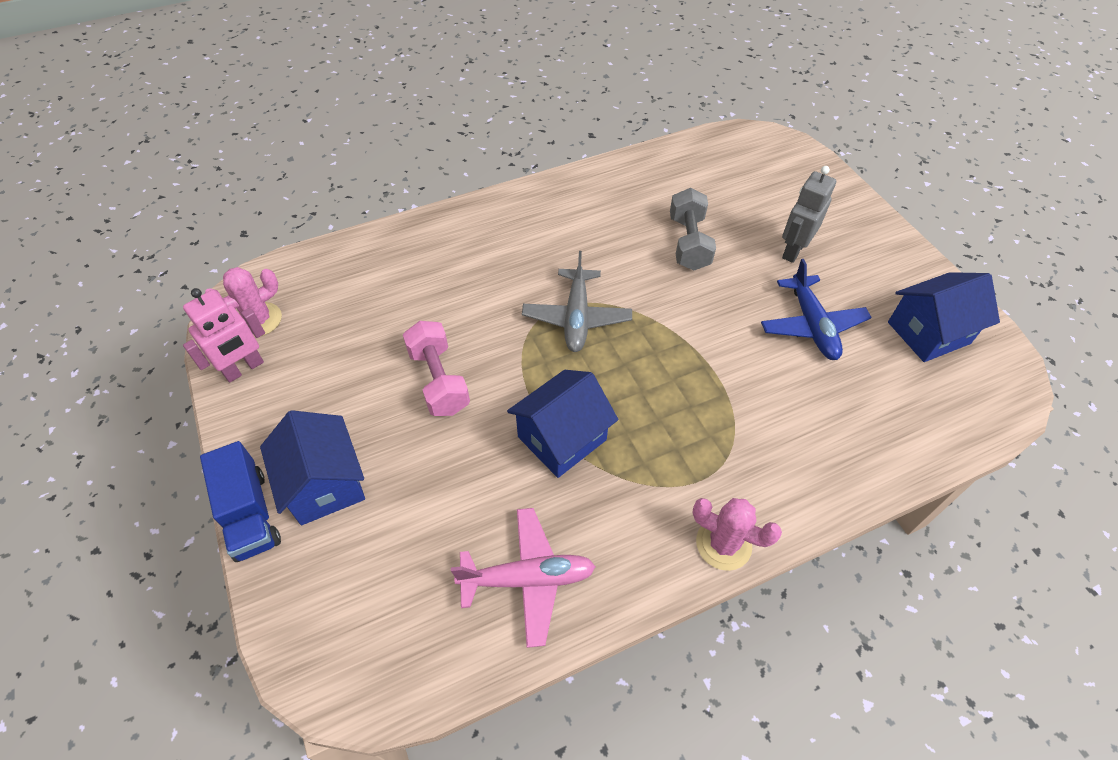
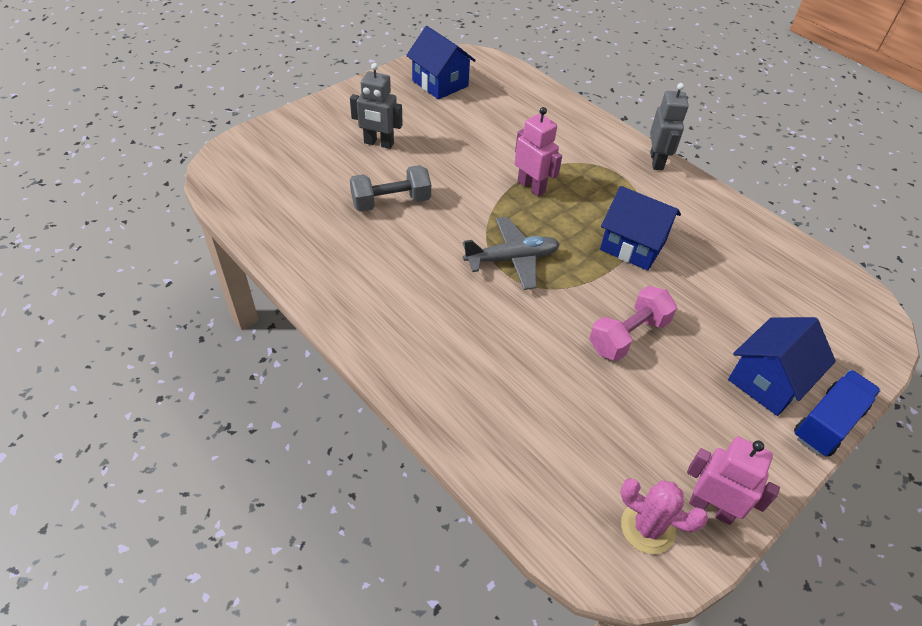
camera: 110 degrees left, 5 degrees down
pink plane [451,508,596,648] -> none
pink cactus [692,498,782,571] -> grey robot [650,83,689,170]
blue plane [761,259,872,360] -> none
none -> pink robot [515,107,562,197]

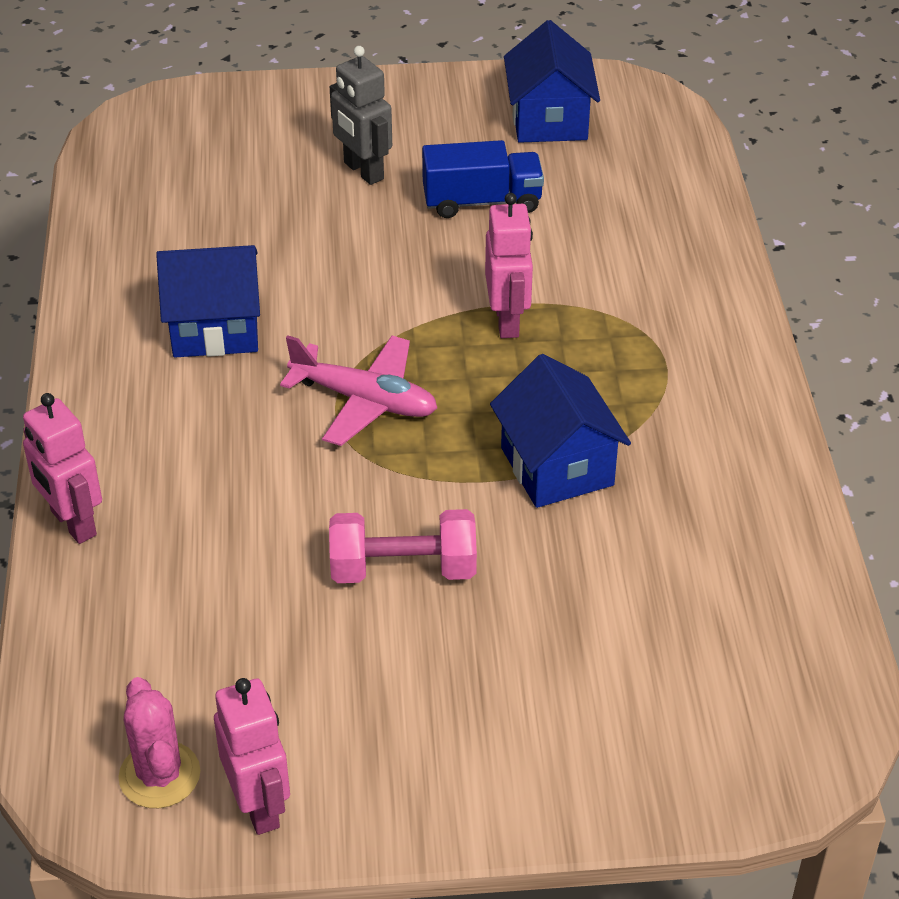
camera: 40 degrees right, 5 degrees down
grey dumbbell [350,165,431,212] -> none
grey plane [463,217,560,290] -> pink plane [280,335,437,446]
grey robot [650,83,689,170] -> none
blue house [728,317,836,416] -> blue house moved to [156,245,260,357]
blue truck [794,370,881,457] -> blue truck moved to [422,140,544,218]
none -> pink robot [23,393,102,544]

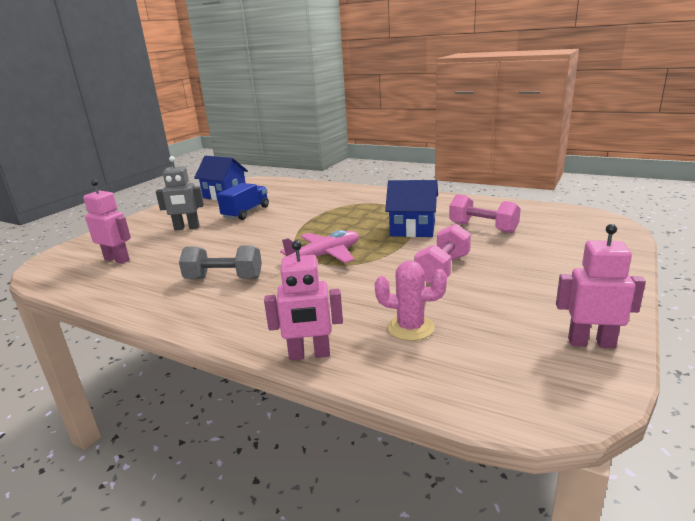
camera: 55 degrees left, 20 degrees down
pink cactus [118,677,200,808] -> pink cactus moved to [375,260,447,341]
blue house [156,245,260,357] -> grey dumbbell [179,245,262,279]
pink robot [485,193,533,338] -> pink robot moved to [83,179,131,264]
none -> pink dumbbell [449,194,521,233]

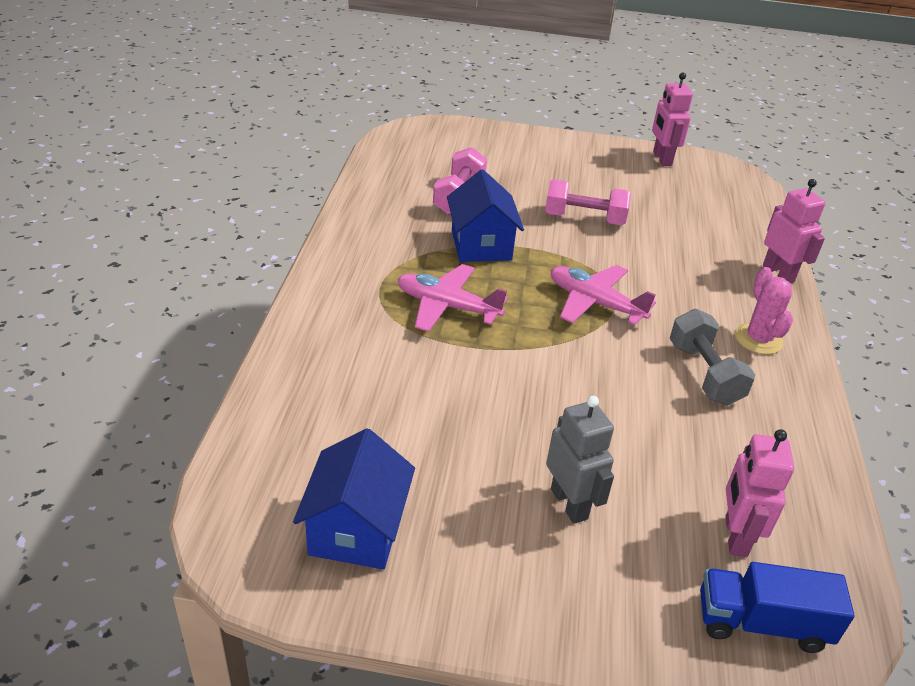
camera: 115 degrees left, 15 degrees up
blue truck [217,183,269,220] -> blue truck moved to [700,562,855,653]
pink cactus [375,260,447,341] -> pink cactus moved to [735,267,793,355]
none -> pink plane [397,264,508,332]

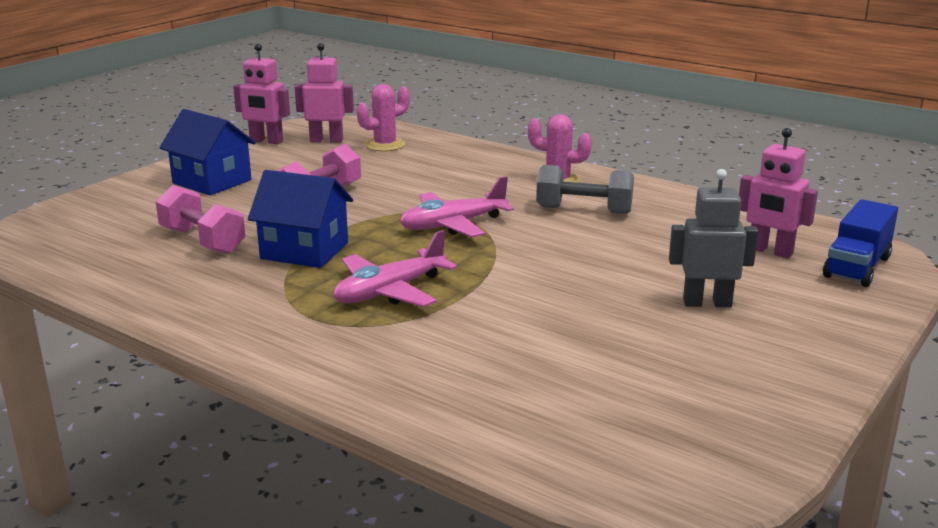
camera: 60 degrees left, 15 degrees down
blue house [293,428,415,570] -> blue house moved to [159,109,256,195]
pink robot [763,179,826,283] -> pink robot moved to [295,43,354,143]
none -> pink cactus [357,84,410,151]

